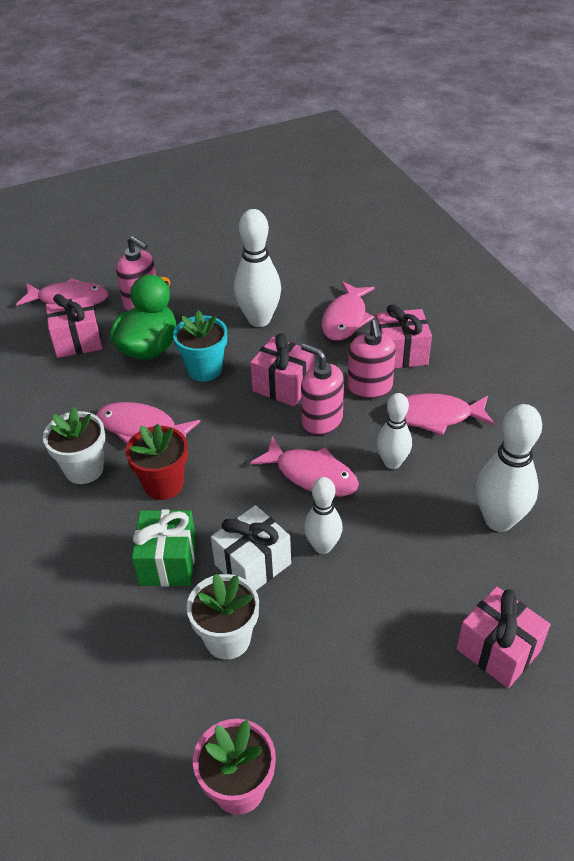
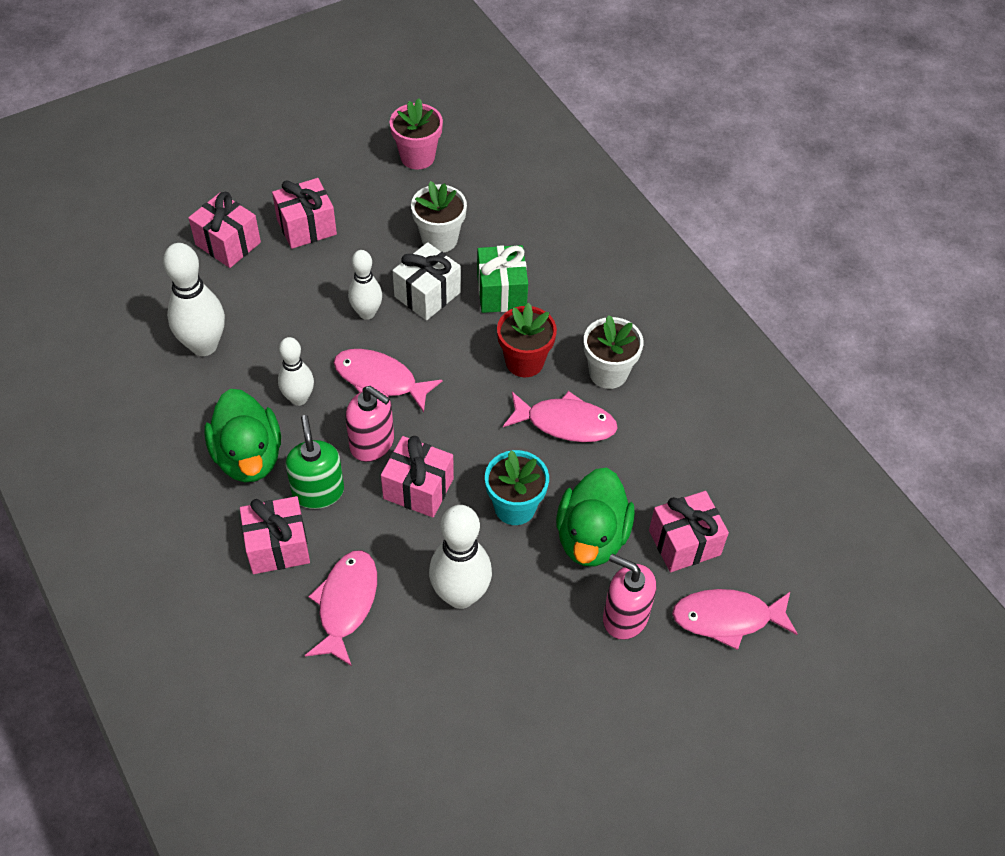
camera: 170 degrees right, 10 degrees up
pink soap dispenser [348,320,396,399] -> green soap dispenser [286,415,344,509]
pink fish [387,393,495,435] -> green duck [204,389,281,482]
none -> pink gift [272,178,337,249]

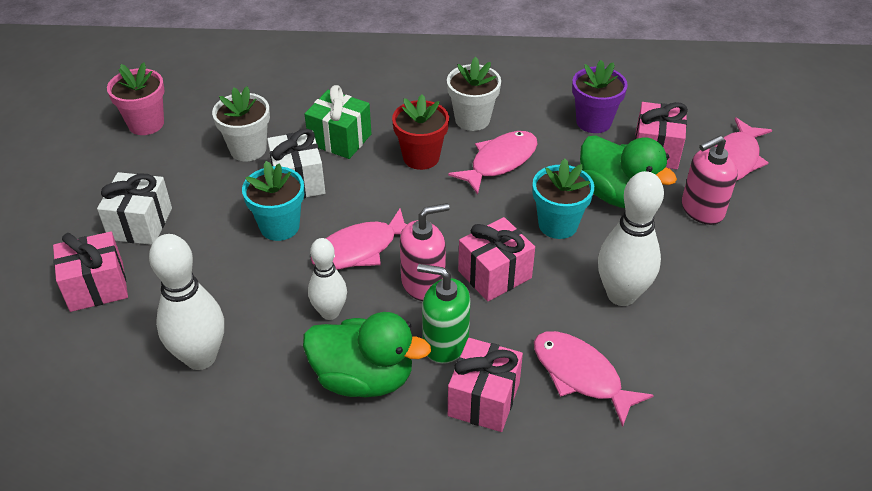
camera: 55 degrees left, 10 degrees down
pink gift [272,178,337,249] -> white gift [97,172,172,245]
white bowling pin [348,250,382,320] -> turquoise flower pot [242,161,304,241]
none -> purple flower pot [572,60,628,133]

